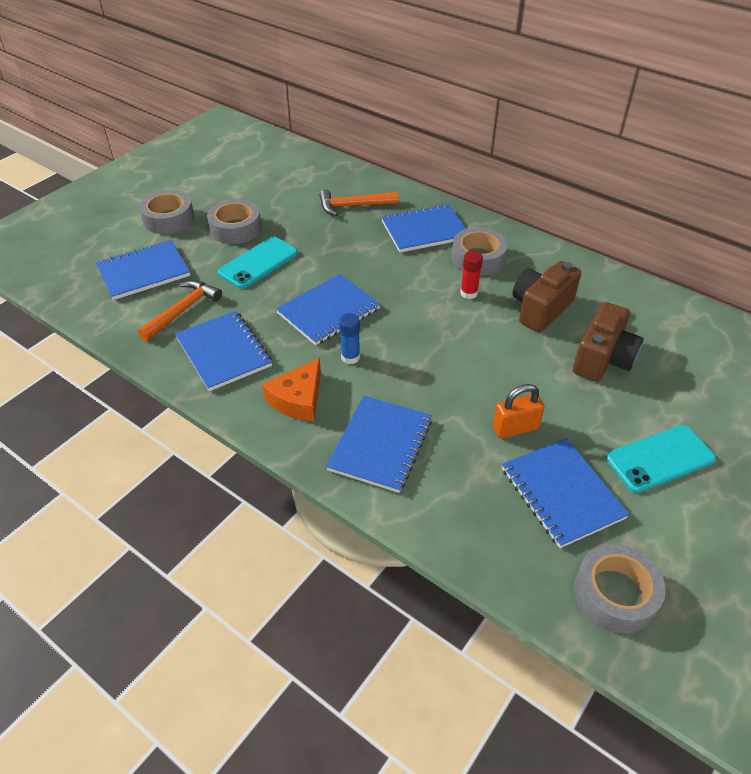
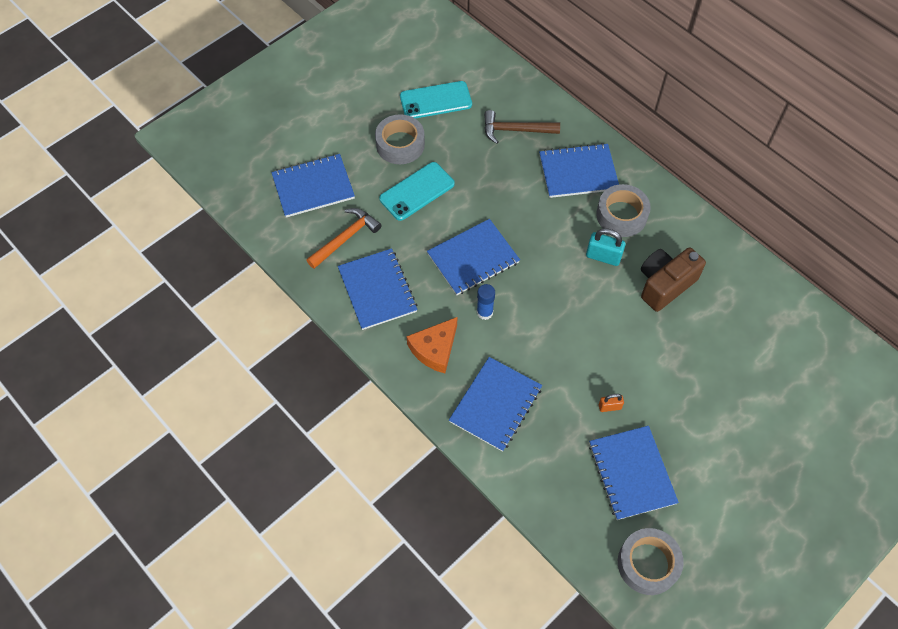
camera: 10 degrees right, 15 degrees up
grey tape [139,190,194,234] -> none
orange hammer [319,189,399,216] -> brown hammer [484,110,560,144]
red glue stick [460,251,483,299] -> turquoise padlock [586,228,626,266]
orange padlock [493,384,545,439] -> orange padlock [599,394,624,412], size x0.60
brown camera [573,302,643,381] -> none
turquoise phone [606,425,716,493] -> turquoise phone moved to [400,81,472,119]

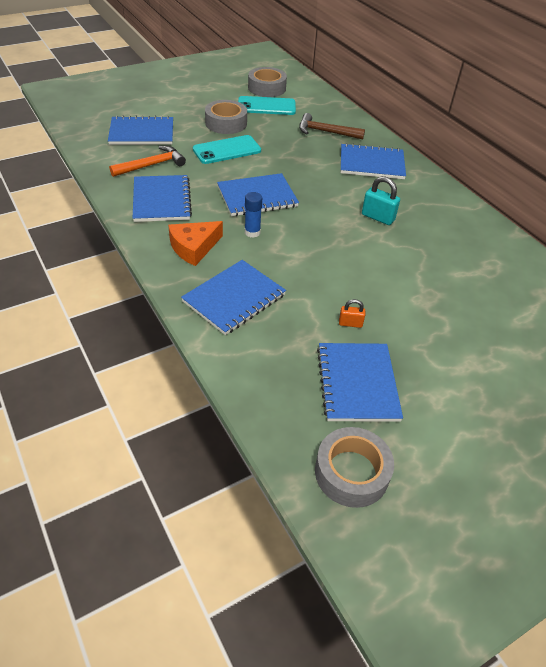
camera: 10 degrees right, 15 degrees down
grey tape [596,184,651,237] -> grey tape moved to [248,67,287,97]
brown camera [641,247,706,312] -> none

